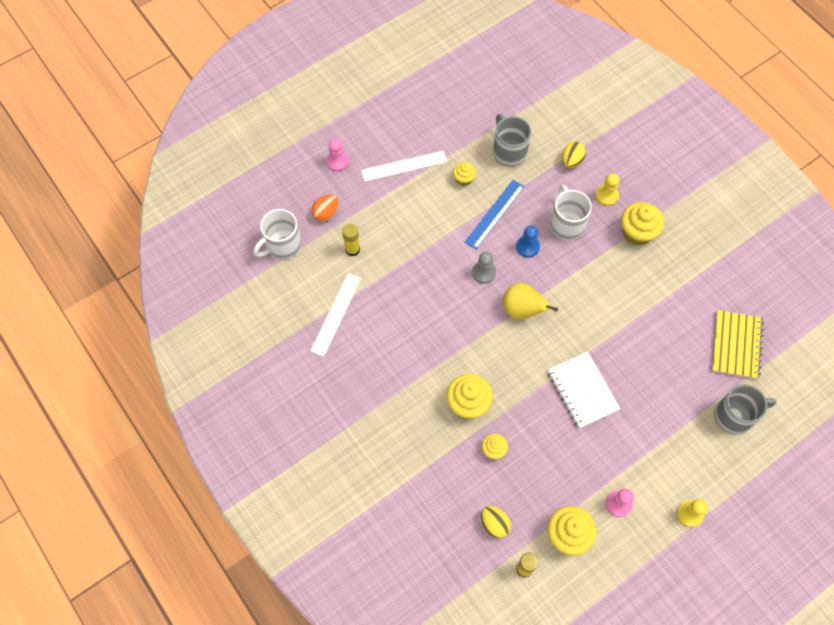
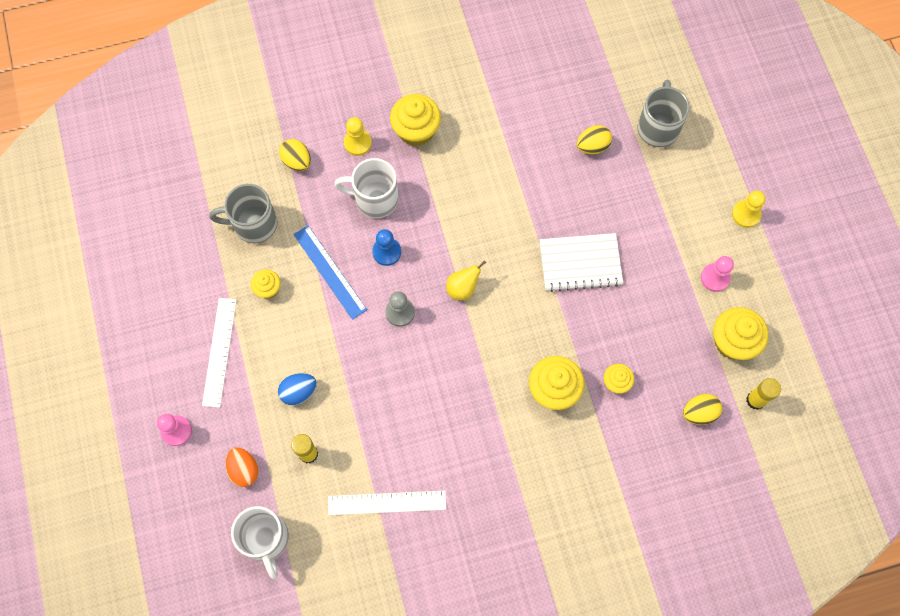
camera: 70 degrees left, 5 degrees up
white ruler [311,273,361,357] -> white ruler turned 45 degrees counterclockwise [328,491,446,515]
yellow pear [502,283,558,320] -> yellow pear [446,260,486,300], size x0.66
yellow notebook [712,310,764,379] -> none
none -> blue egg [278,373,317,405]
none -> yellow egg [577,125,612,154]

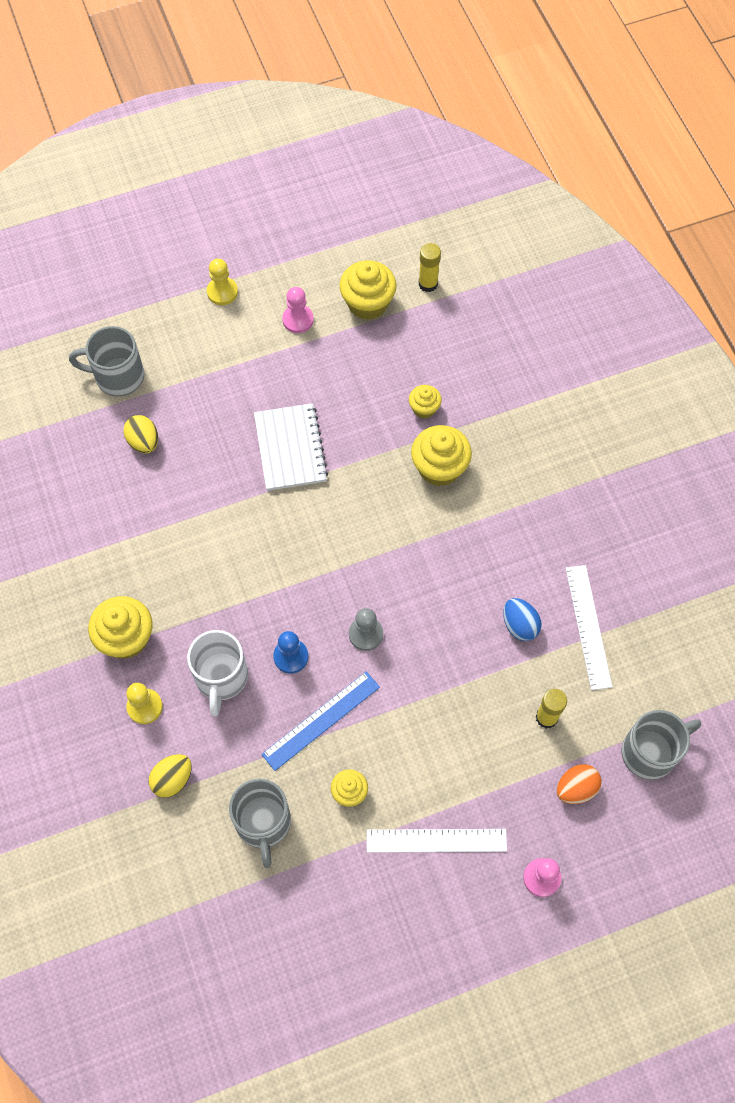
camera: 95 degrees left, 5 degrees down
white mug [231,506,289,579] -> grey mug [621,710,701,780]
blue egg [278,373,317,405] -> blue egg moved to [503,598,542,641]
yellow pear [446,260,486,300] -> none
yellow egg [683,394,722,425] -> none

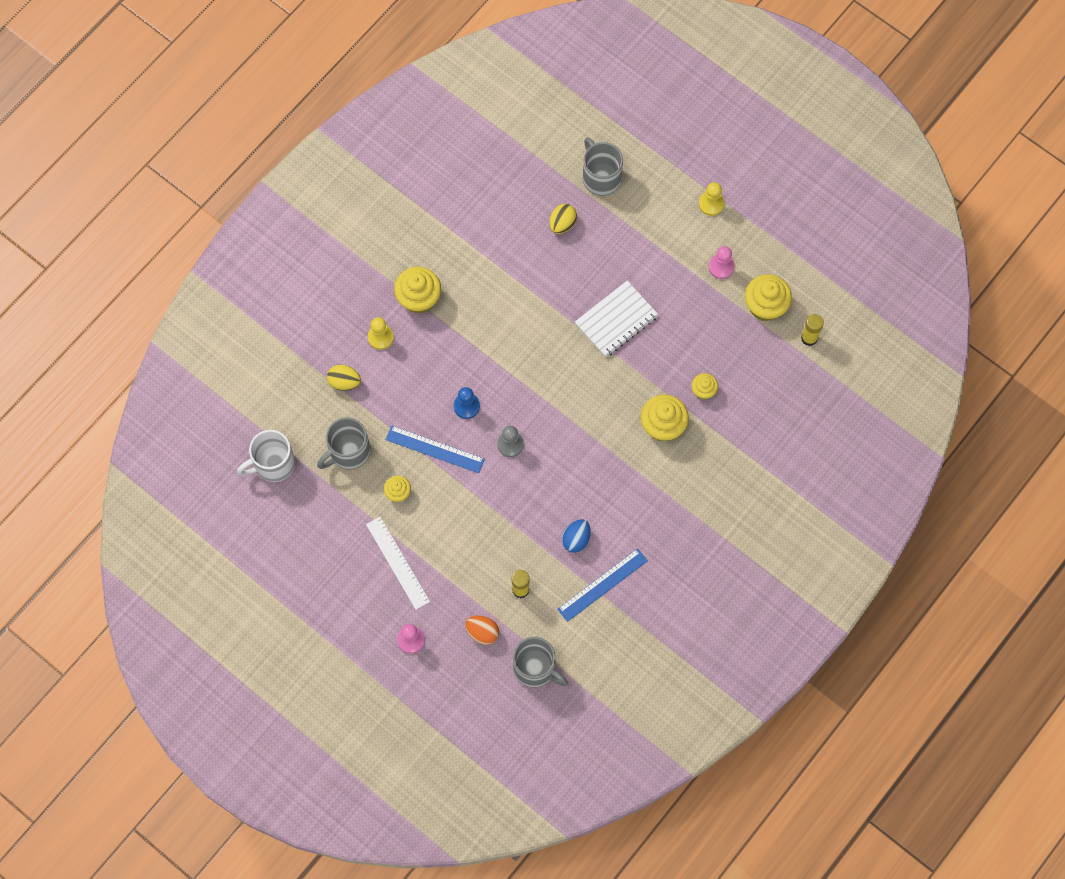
camera: 60 degrees right, 5 degrees up
white mug [187,630,248,716] -> white mug moved to [237,430,295,482]
white ruler [566,565,612,690] -> blue ruler [557,548,648,622]

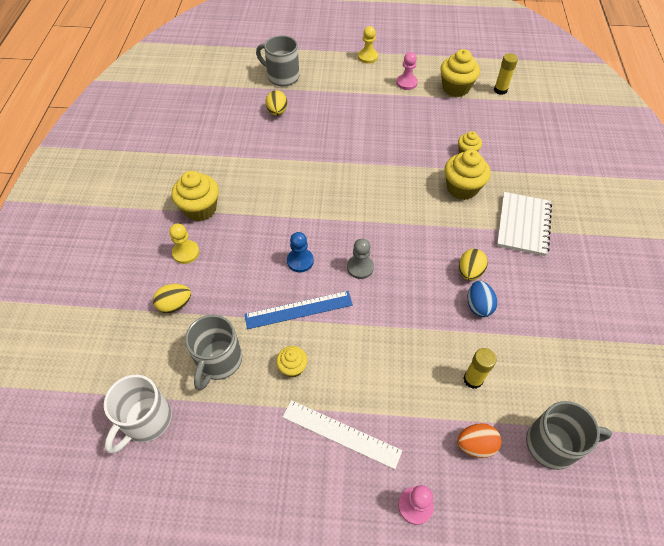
camera: 35 degrees left, 15 degrees down
blue ruler [557,548,648,622] -> none
white notebook [575,281,659,357] -> white notebook moved to [497,192,552,256]
none -> yellow egg [459,249,488,281]

